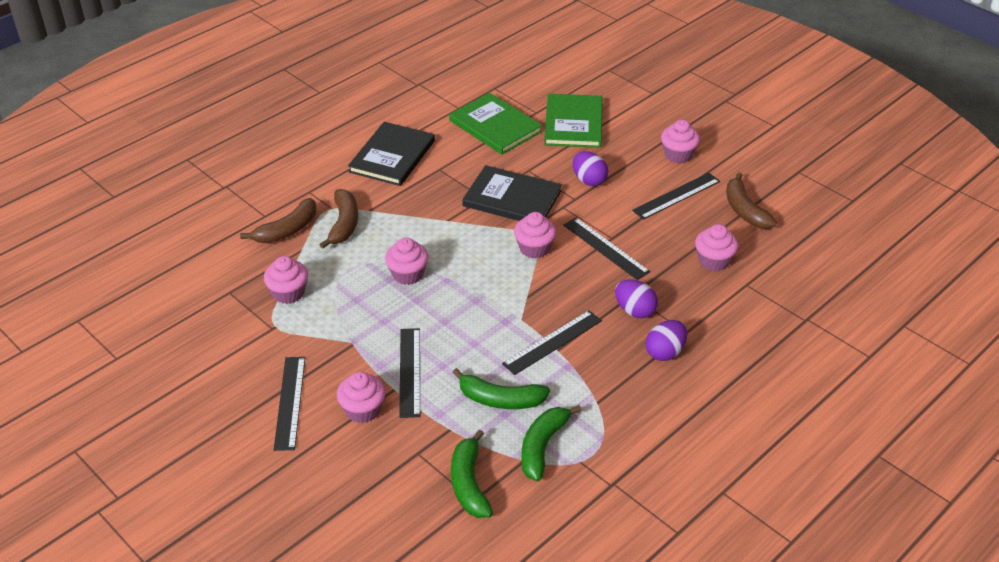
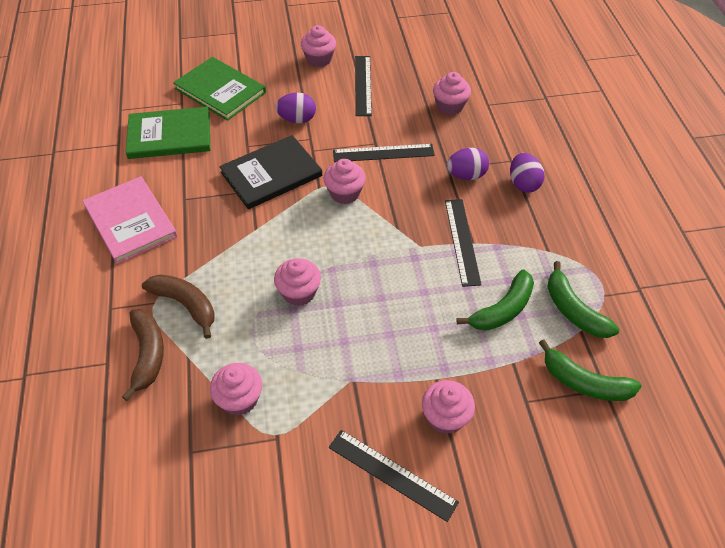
camera: 55 degrees left, 10 degrees up
black book [348,122,435,186] -> pink book [82,176,177,264]
black ruler [399,328,420,418] -> none
brown banana [726,172,777,229] -> none

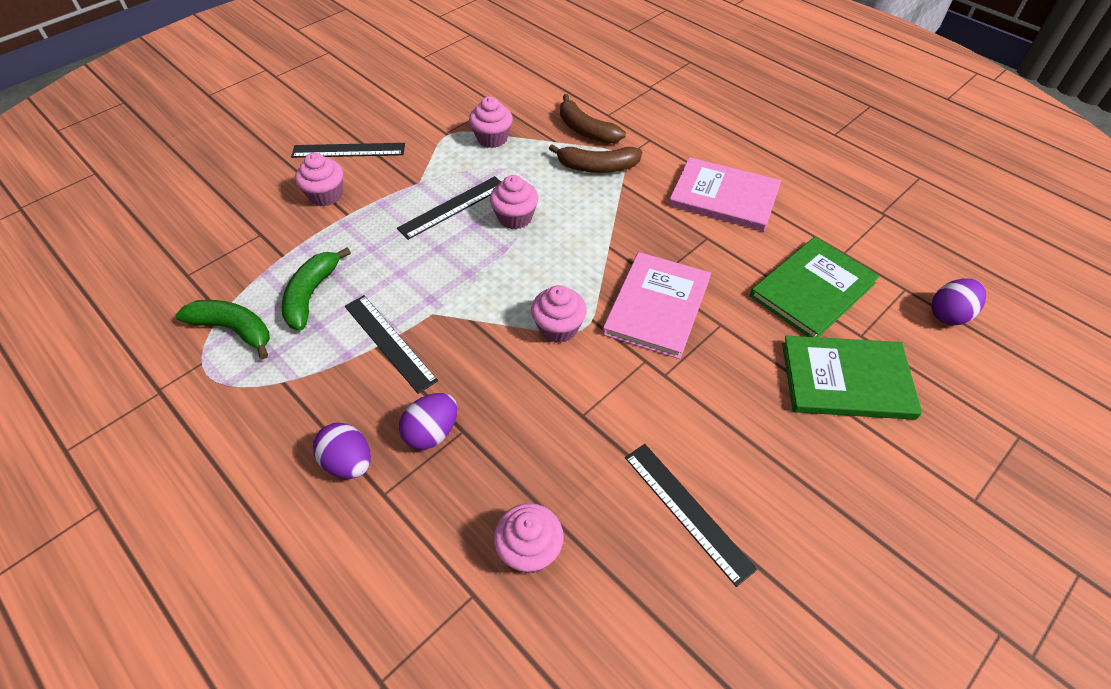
camera: 145 degrees right, 0 degrees up
black book [219,135,322,209] -> pink book [602,252,711,359]
purple egg [275,93,316,123] -> purple egg moved to [931,279,986,325]
pink cupcake [301,25,336,67] -> none
black ruler [333,144,435,162] -> black ruler moved to [397,176,501,240]
green banana [539,340,642,401] -> none

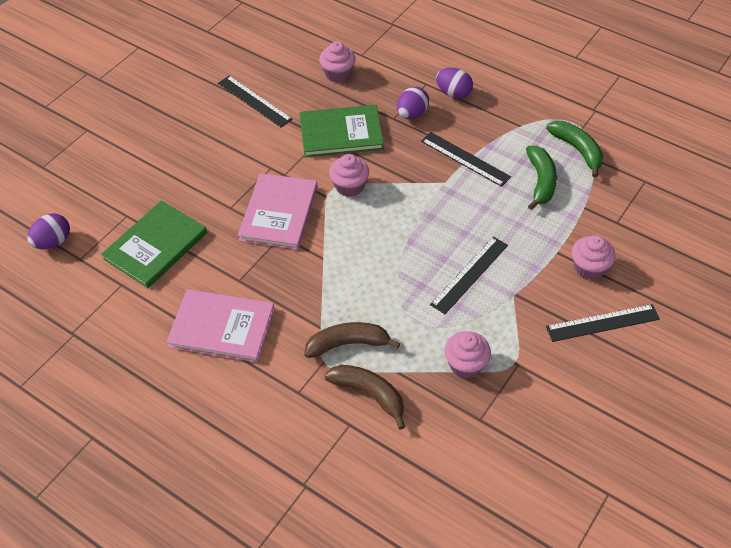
camera: 170 degrees right, 0 degrees up
green banana [176,300,270,359] -> green banana turned 135 degrees counterclockwise [546,121,603,177]
pink cupcake [490,175,538,229] -> none
green book [782,336,922,420] -> green book moved to [300,105,384,157]

